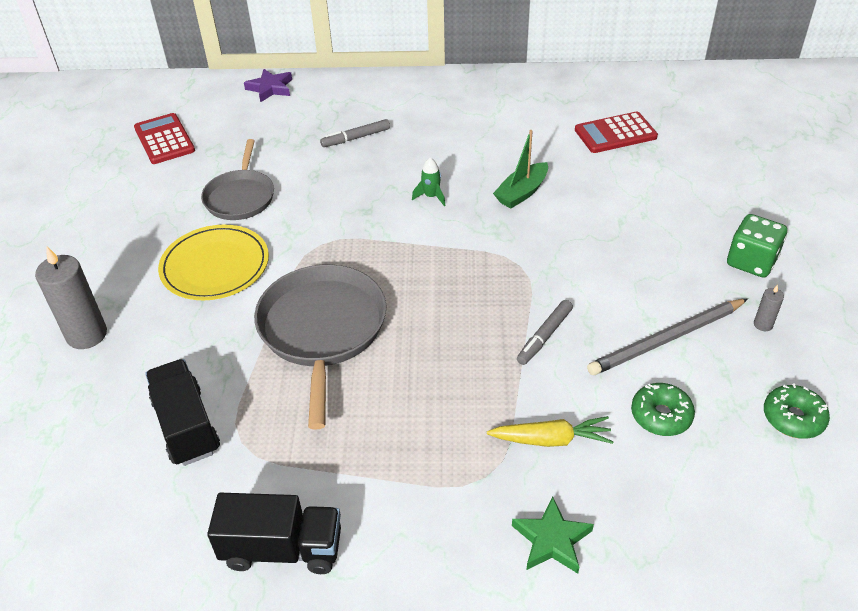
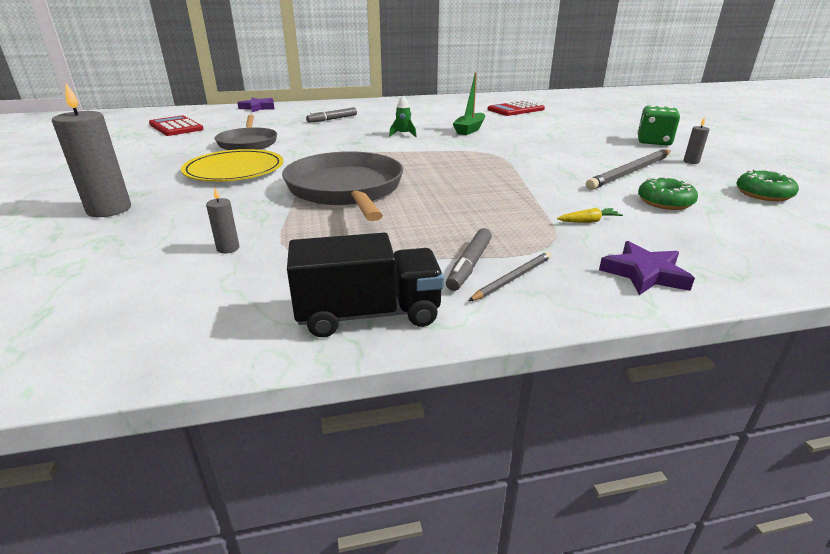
camera: 15 degrees left, 15 degrees down
black truck [145,359,220,466] -> grey candle [206,188,239,253]
yellow carrot [487,416,614,447] -> yellow carrot [557,208,623,223], size x0.58
green star [512,496,594,574] -> purple star [599,241,695,295]
grey marker [517,300,573,365] -> grey marker moved to [446,228,492,291]
none -> grey pencil [469,252,551,301]

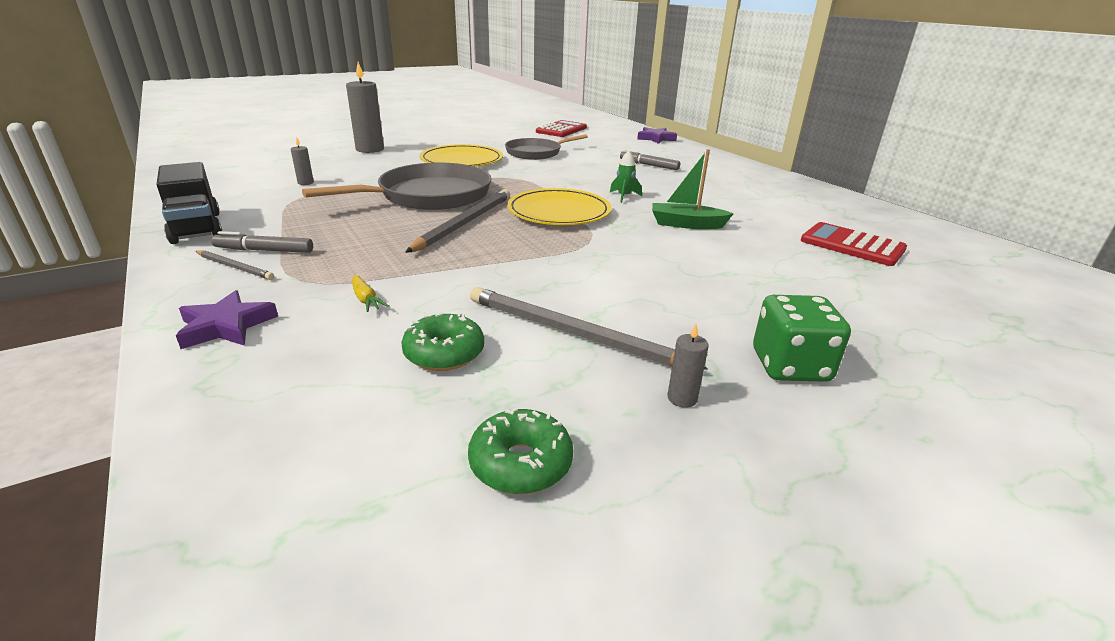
camera: 70 degrees right, 0 degrees up
none -> grey pencil [405,189,510,253]
none -> yellow plate [507,188,612,225]

